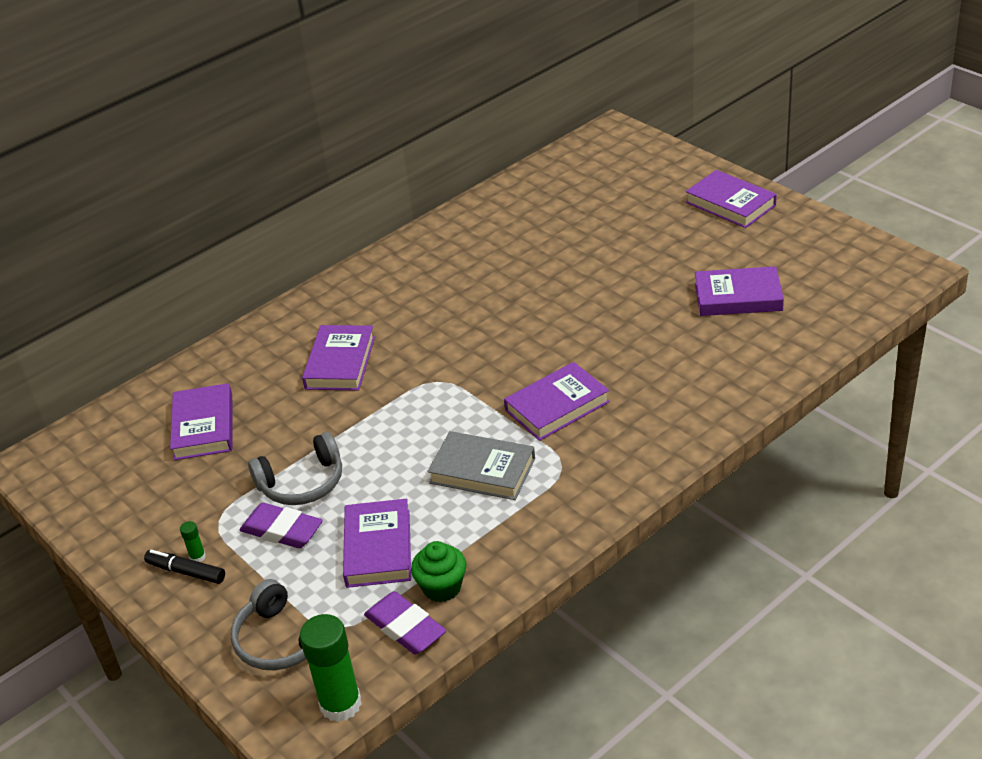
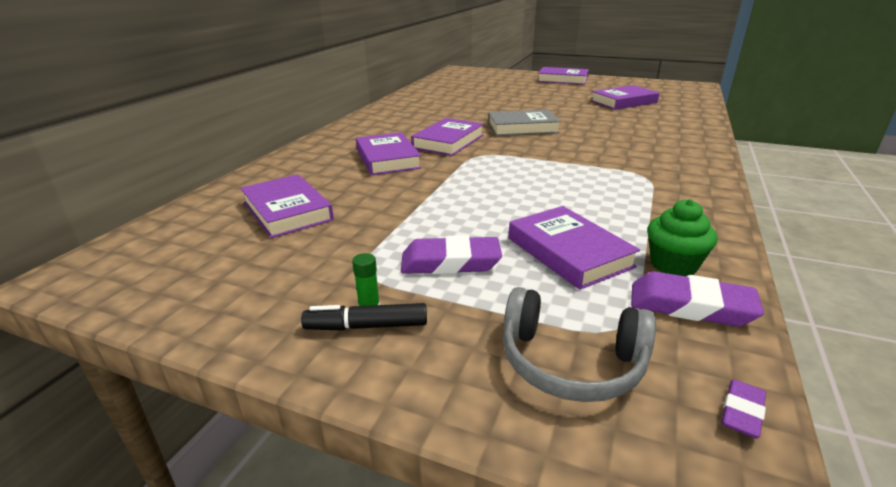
camera: 30 degrees left, 10 degrees down
grey headphones [248,432,342,505] -> none
green glue stick [300,614,362,722] -> purple eraser [721,379,766,438]
grey book [427,431,535,500] -> grey book moved to [488,109,561,136]
purple book [504,362,610,441] -> purple book moved to [411,118,484,156]

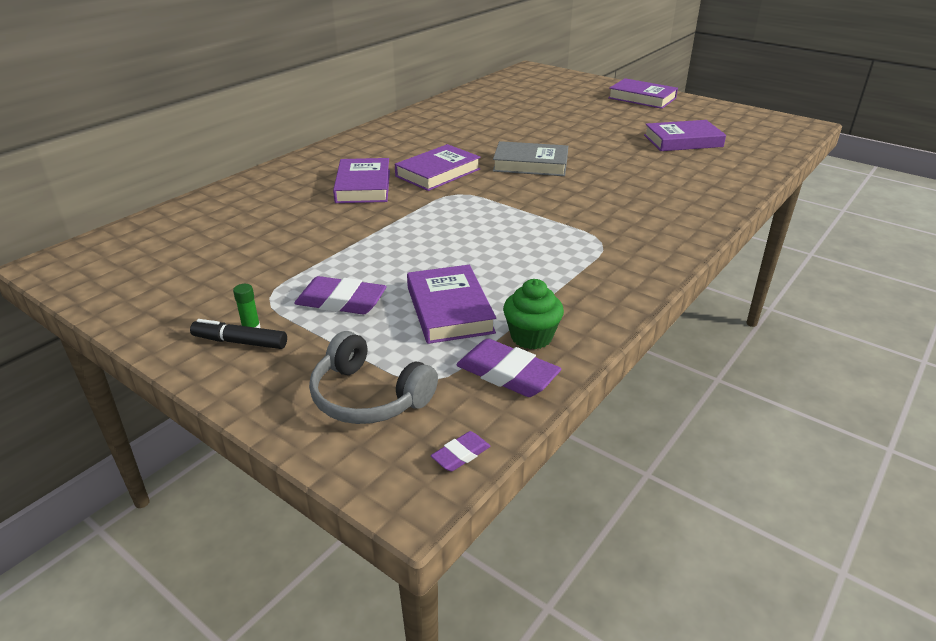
camera: 15 degrees right, 5 degrees up
purple book [240,174,334,238] -> none

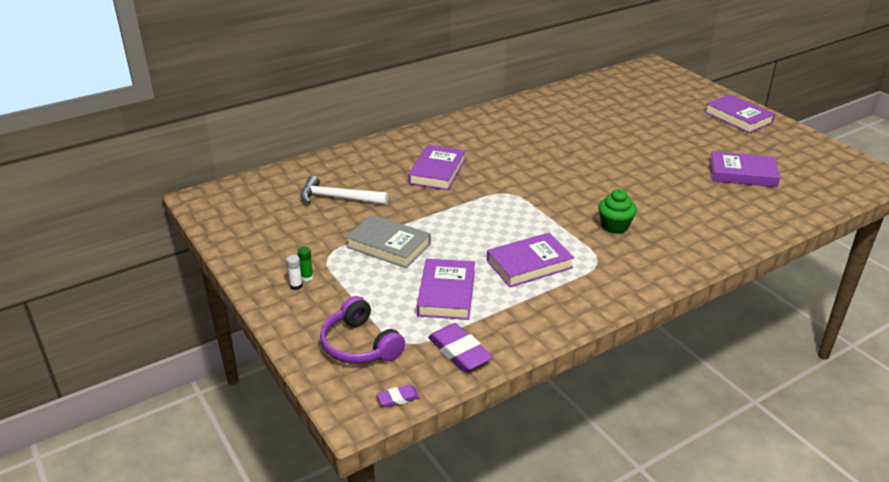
camera: 20 degrees right, 0 degrees up
black marker [190,319,287,349] -> white glue stick [286,255,303,290]
purple eraser [294,276,387,314] -> none
grey headphones [309,331,438,424] -> purple headphones [320,296,405,364]
purple book [395,144,481,191] -> purple book moved to [487,233,574,287]
grey book [493,141,568,176] -> grey book moved to [346,215,431,268]
green cupcake [503,279,564,350] -> green cupcake moved to [598,189,637,234]
none -> white hammer [300,176,388,205]

